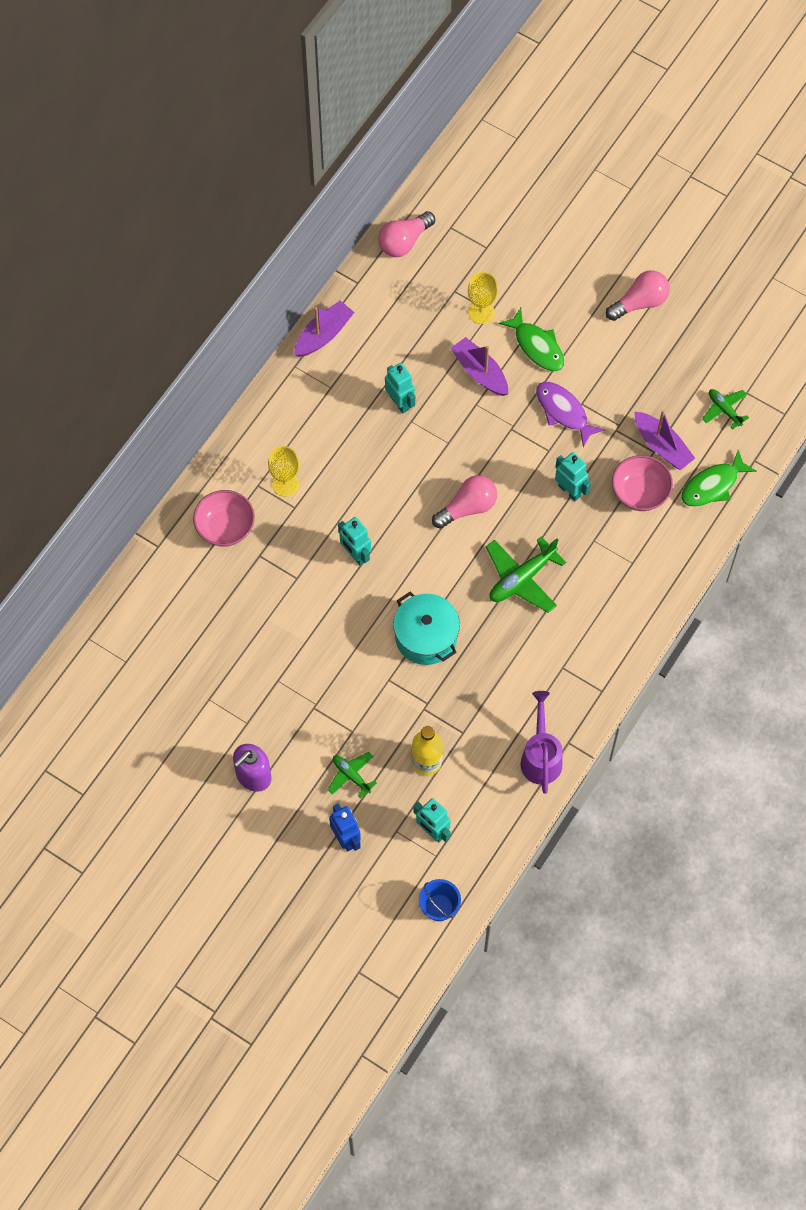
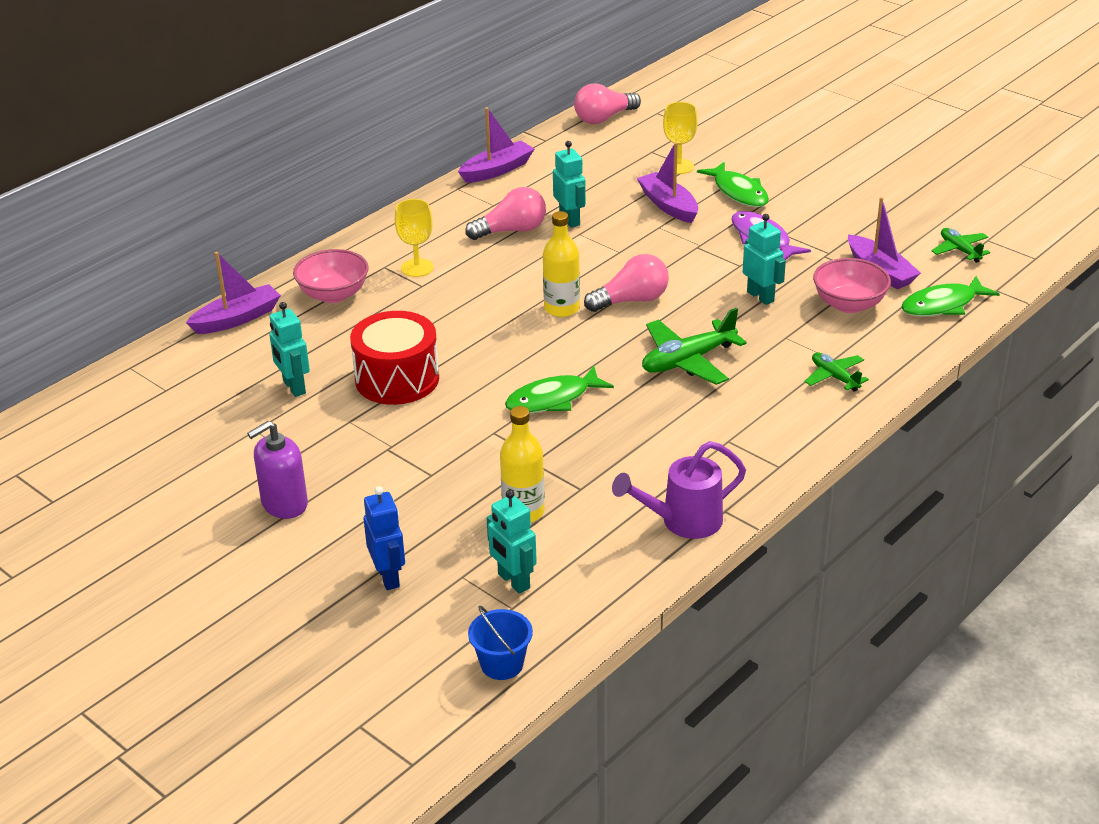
camera: 10 degrees right, 30 degrees down
green plane [328,752,377,798] -> green plane moved to [805,352,869,392]
turquoise robot [338,517,371,566] -> turquoise robot moved to [269,302,310,397]
turquoise pot [393,592,460,665] -> green fish [505,366,614,413]
purple watering can [520,691,563,794] -> purple watering can turned 120 degrees counterclockwise [612,441,746,539]
pink light bulb [606,270,670,321] -> pink light bulb moved to [465,187,546,240]
none -> purple boat [186,252,281,334]
none -> red drum [350,311,439,405]
none -> yellow bottle [543,211,580,317]

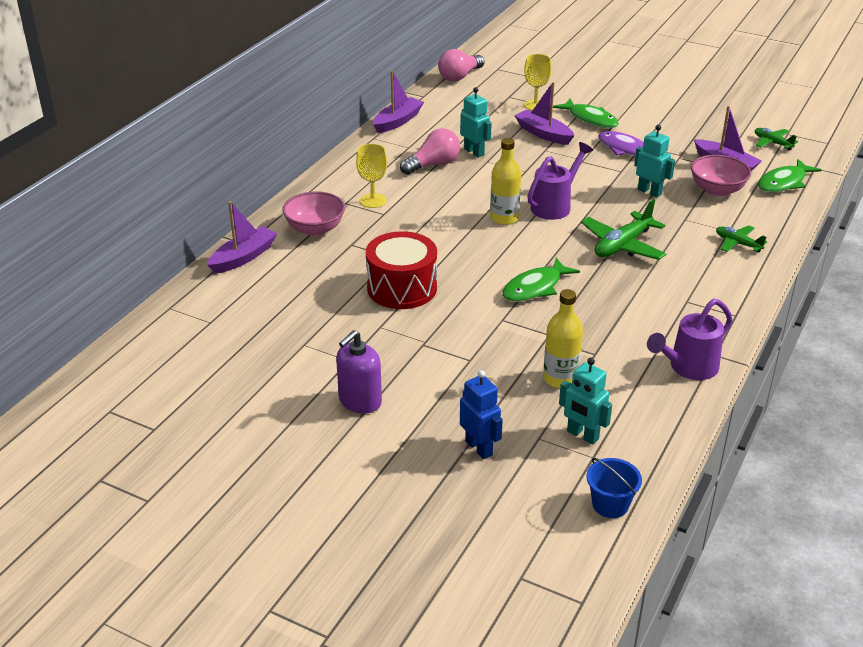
camera: 15 degrees left, 0 degrees up
turquoise robot [269,302,310,397] -> none
pink light bulb [584,254,669,312] -> purple watering can [527,142,593,220]

